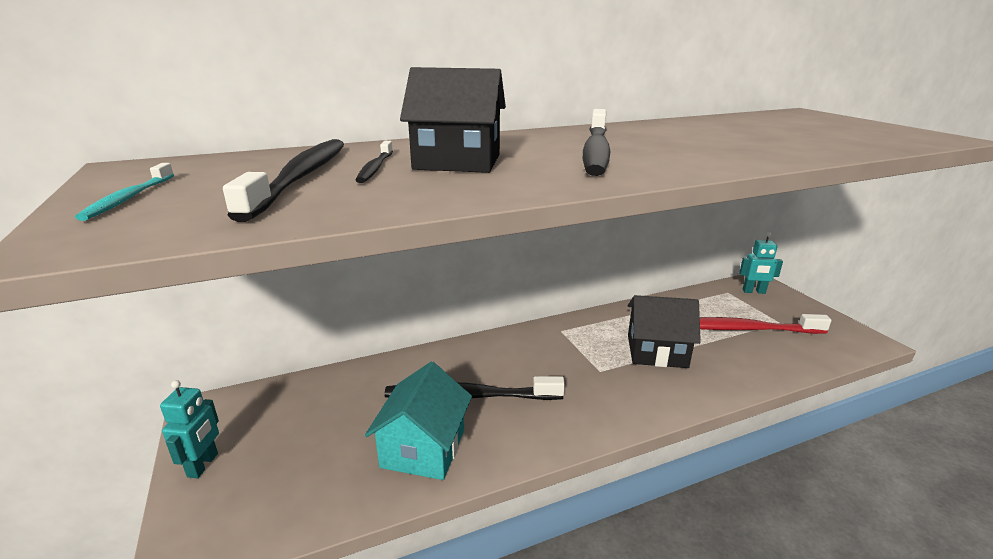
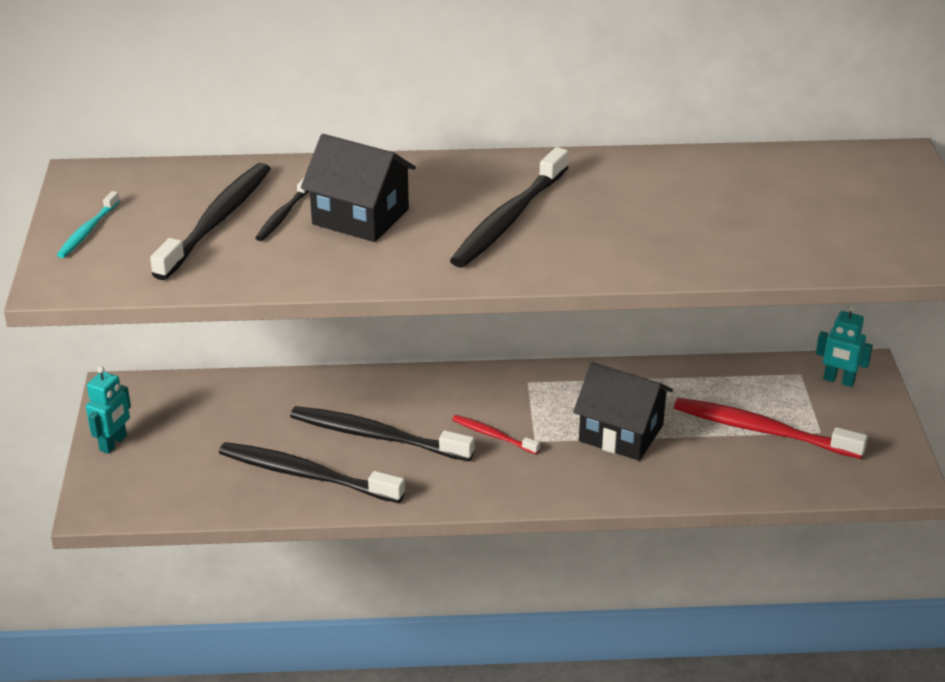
camera: 20 degrees right, 10 degrees up
turquoise house [365,361,472,480] -> black toothbrush [219,442,405,503]
none -> red toothbrush [452,415,540,454]

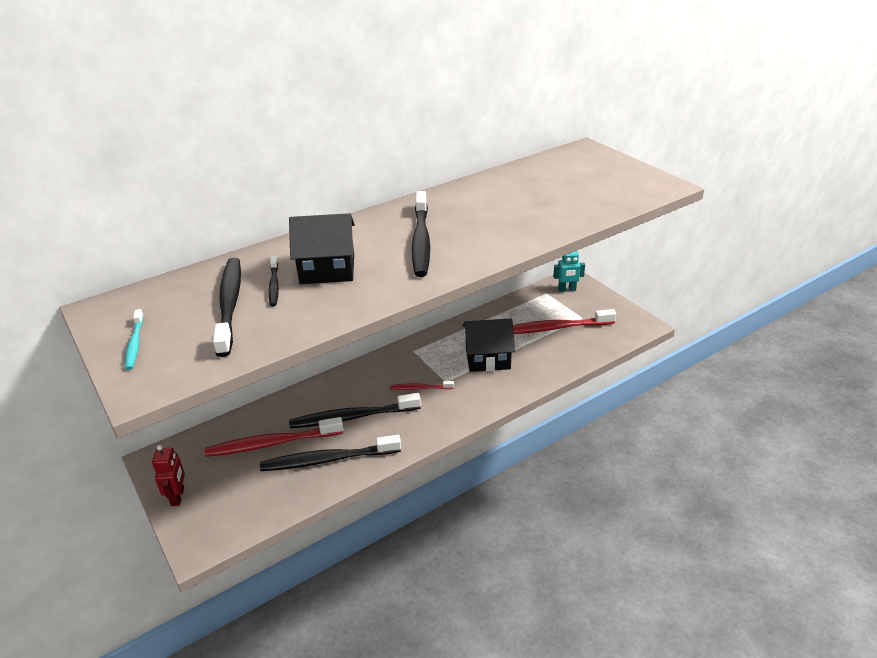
camera: 30 degrees left, 0 degrees up
turquoise robot [86,366,131,454] -> red robot [152,445,185,506]
none -> red toothbrush [205,417,344,457]

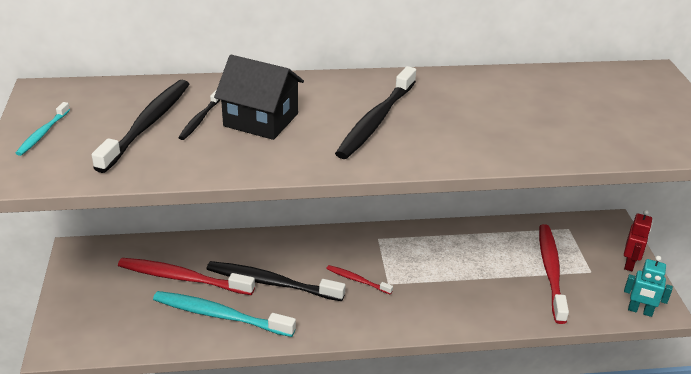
camera: 25 degrees right, 0 degrees up
red robot [152,445,185,506] -> red robot moved to [624,210,652,271]
black toothbrush [260,435,401,471] -> turquoise toothbrush [153,291,296,337]
black house [463,318,515,372] -> none
red toothbrush [513,309,616,334] -> red toothbrush turned 75 degrees clockwise [539,224,569,324]
turquoise robot [553,251,585,292] -> turquoise robot moved to [624,256,673,317]

